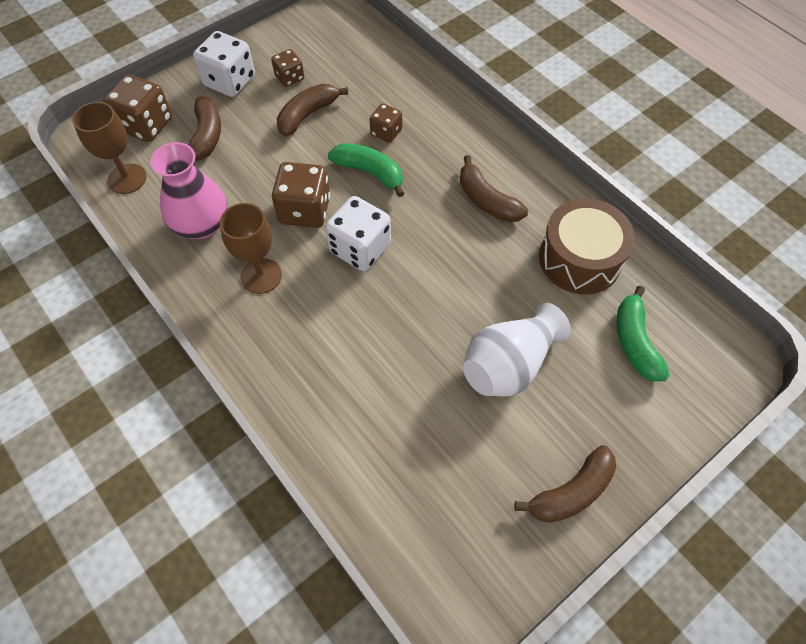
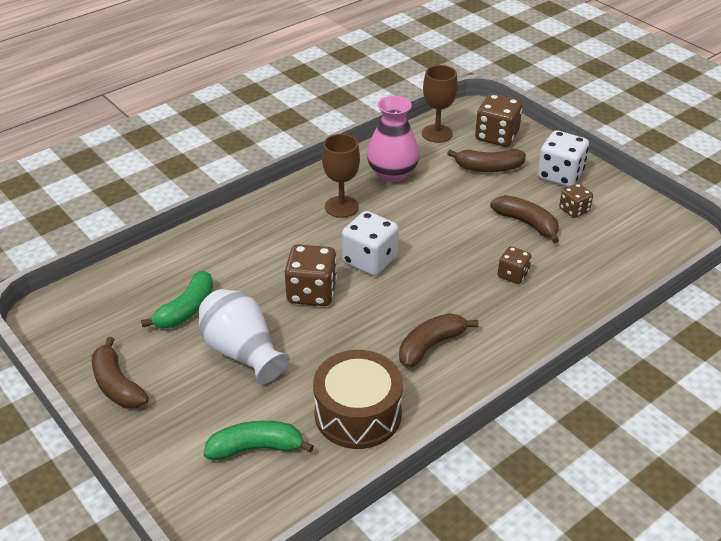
camera: 90 degrees right, 20 degrees down
brown dice [272,162,330,228] -> brown dice moved to [285,244,337,306]
green banana [328,143,405,197] -> green banana moved to [141,271,213,328]

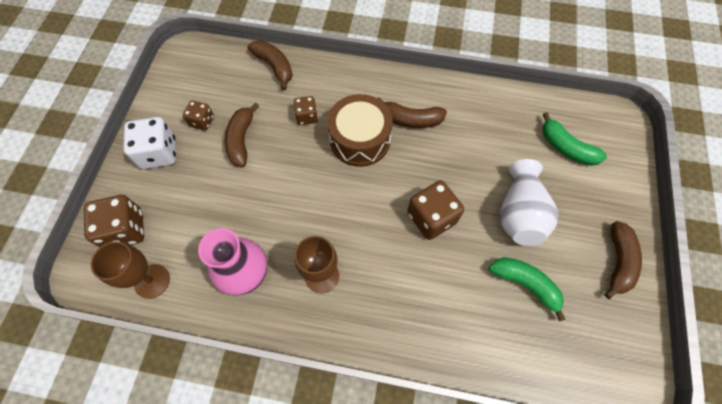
camera: 130 degrees left, 25 degrees up
green banana [141,271,213,328] -> green banana turned 45 degrees clockwise [489,257,566,321]
brown drum [313,350,403,449] -> brown drum moved to [327,94,393,167]
white dice [342,211,399,276] -> none
brown banana [447,149,526,172] -> brown banana moved to [248,40,292,90]

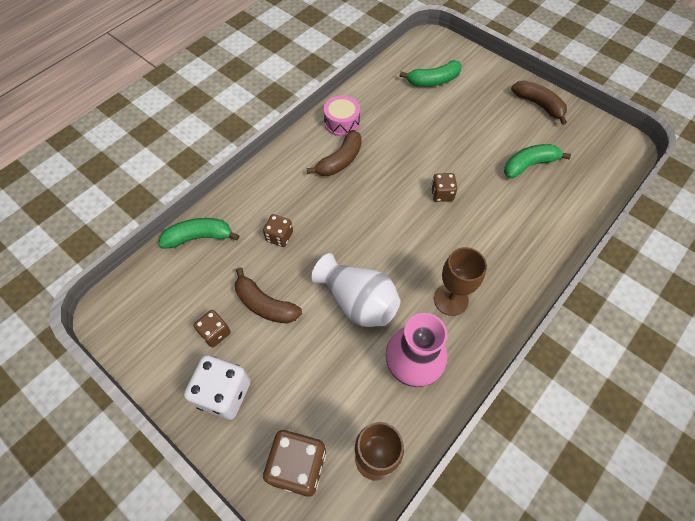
camera: 60 degrees left, 5 degrees down
brown banana [248,40,292,90] -> green banana [159,218,240,249]
brown drum [327,94,393,167] -> none
brown dice [407,180,464,240] -> brown dice [431,173,457,202], size x0.58
white vase [499,159,559,246] -> white vase moved to [311,253,401,327]
none -> pink drum [324,95,360,136]

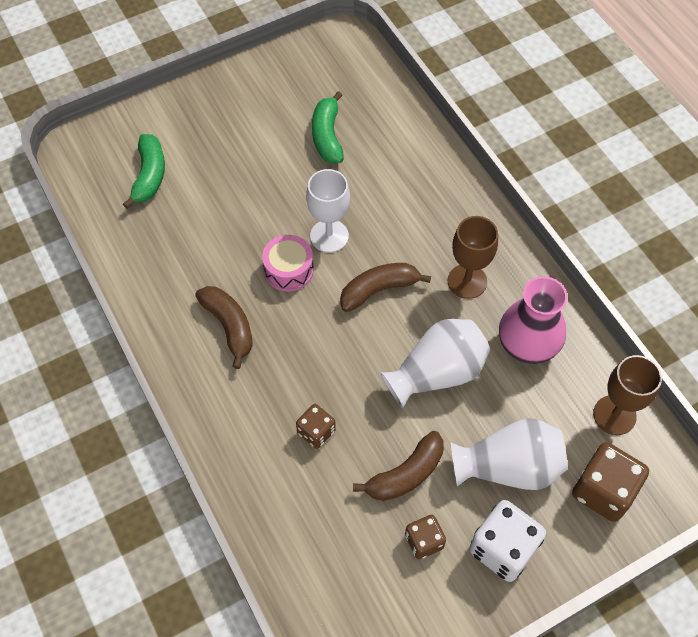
camera: 70 degrees left, 0 degrees up
green banana [159,218,240,249] -> none
pink drum [324,95,360,136] -> pink drum moved to [262,235,314,292]
brown dice [431,173,457,202] -> white goblet [306,169,350,253]
brown banana [511,80,567,125] -> brown banana moved to [340,263,431,312]
none -> white vase [451,418,568,490]

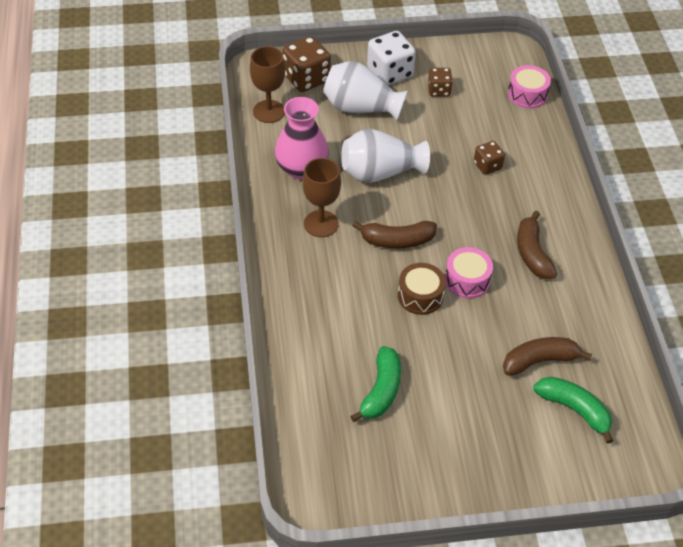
camera: 160 degrees left, 10 degrees down
green banana [123,134,165,209] -> green banana turned 105 degrees clockwise [533,377,613,444]
white goblet [306,169,350,253] -> brown drum [398,263,446,315]
brown banana [353,431,444,501] -> brown banana moved to [503,337,592,376]
none -> pink drum [508,65,551,109]

